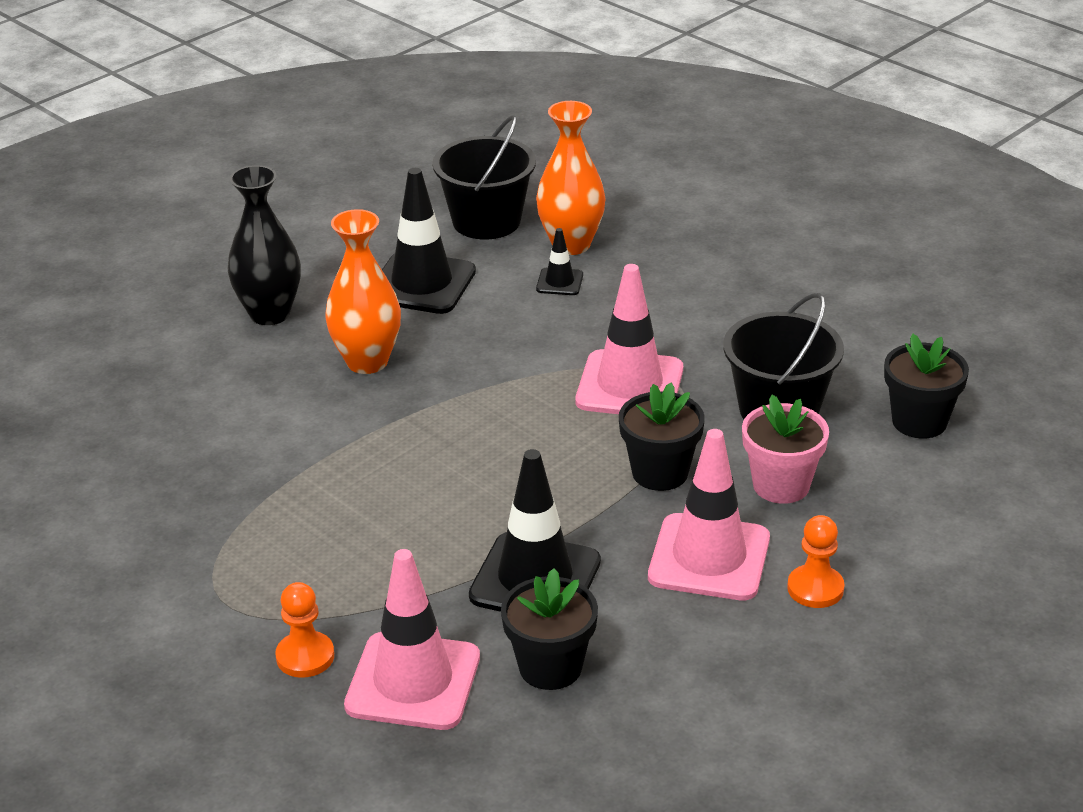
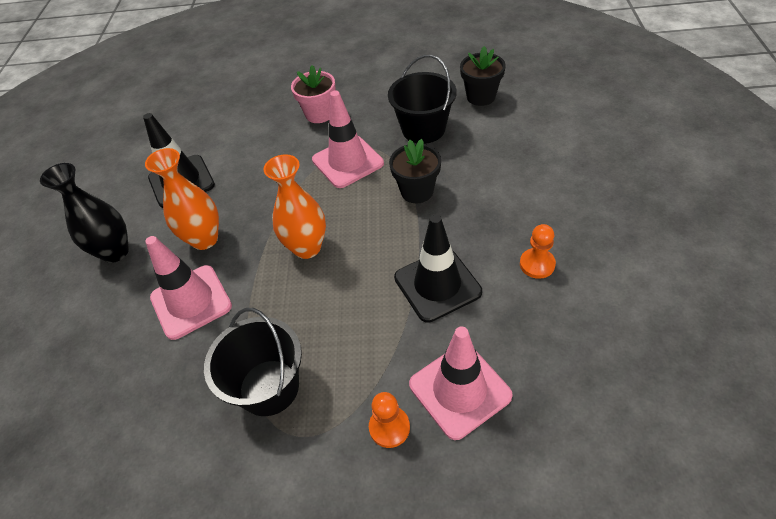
camera: 40 degrees left, 15 degrees up
black bucket [432,115,536,239] -> black bucket moved to [204,308,302,416]
black flower pot [501,568,598,690] -> none
orange vase [536,101,606,255] -> orange vase moved to [264,154,326,259]
black traffic cone [536,228,583,295] -> none
pink traffic cone [648,429,770,601] -> pink traffic cone moved to [145,236,232,340]
pink flower pot [742,395,829,504] -> pink flower pot moved to [291,65,336,123]
orange pawn [787,515,845,608] -> orange pawn moved to [520,224,556,279]

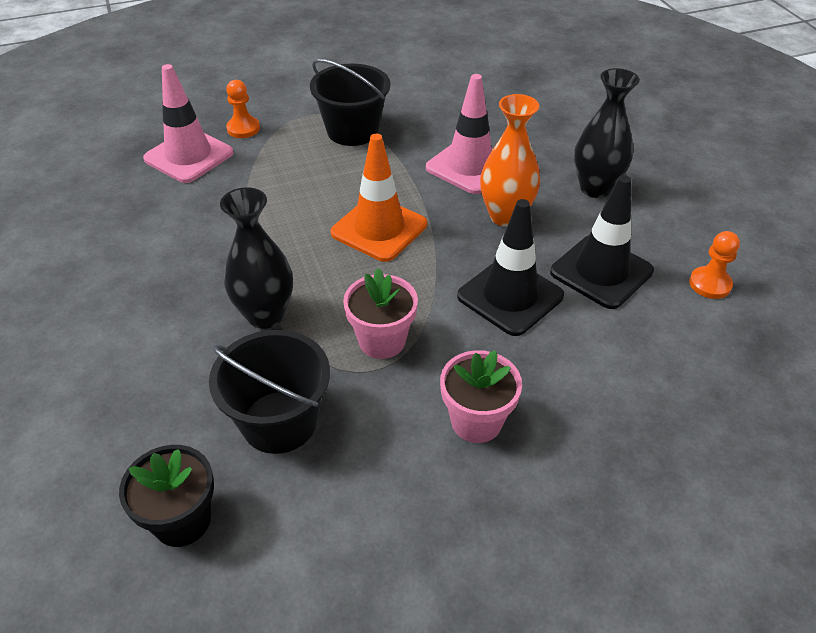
camera: 155 degrees right, 5 degrees down
orange vase [264,154,326,259] -> orange traffic cone [330,134,427,262]
pink traffic cone [312,90,384,188] -> pink flower pot [343,268,418,359]
black flower pot [389,139,441,203] -> black vase [220,187,293,329]
black traffic cone [394,214,482,323] -> black traffic cone moved to [457,199,564,336]
orange pawn [520,224,556,279] -> orange pawn moved to [689,231,740,299]

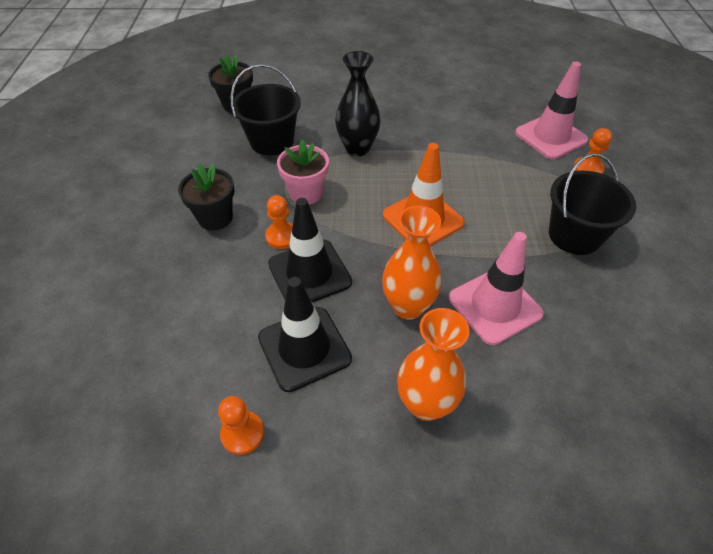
camera: 110 degrees right, 5 degrees up
pink flower pot [440,350,522,443] -> black flower pot [178,163,234,231]
black vase [574,68,640,198] -> orange vase [397,308,470,421]
none -> orange pawn [265,195,293,249]

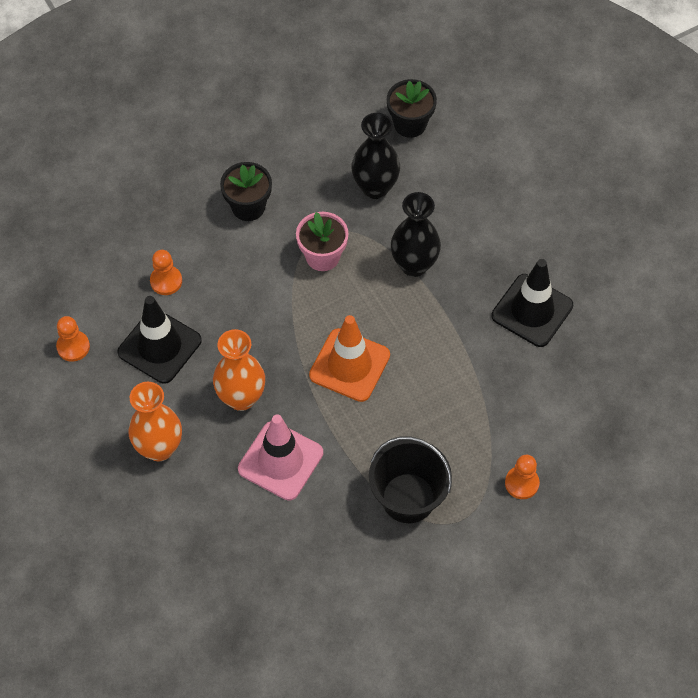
camera: 60 degrees right, 10 degrees up
black bucket [230,64,301,155] -> black vase [352,113,400,199]
orange pawn [265,195,293,249] -> orange pawn moved to [150,250,182,295]
black traffic cone [268,198,352,303] -> black traffic cone moved to [491,259,573,347]
pink traffic cone [515,62,588,159] -> none

